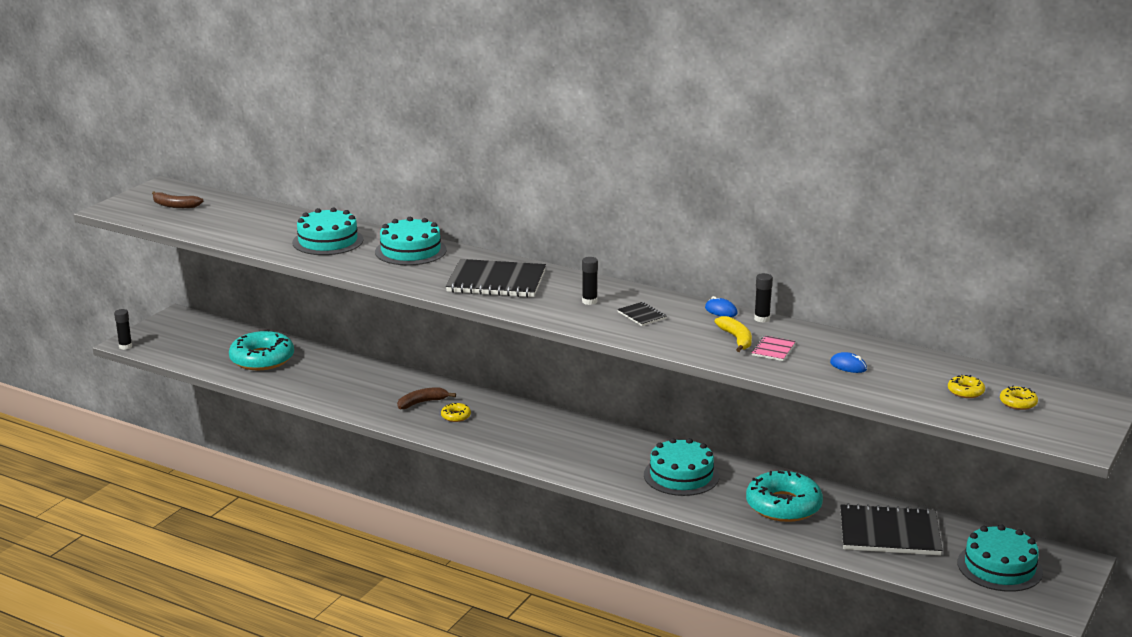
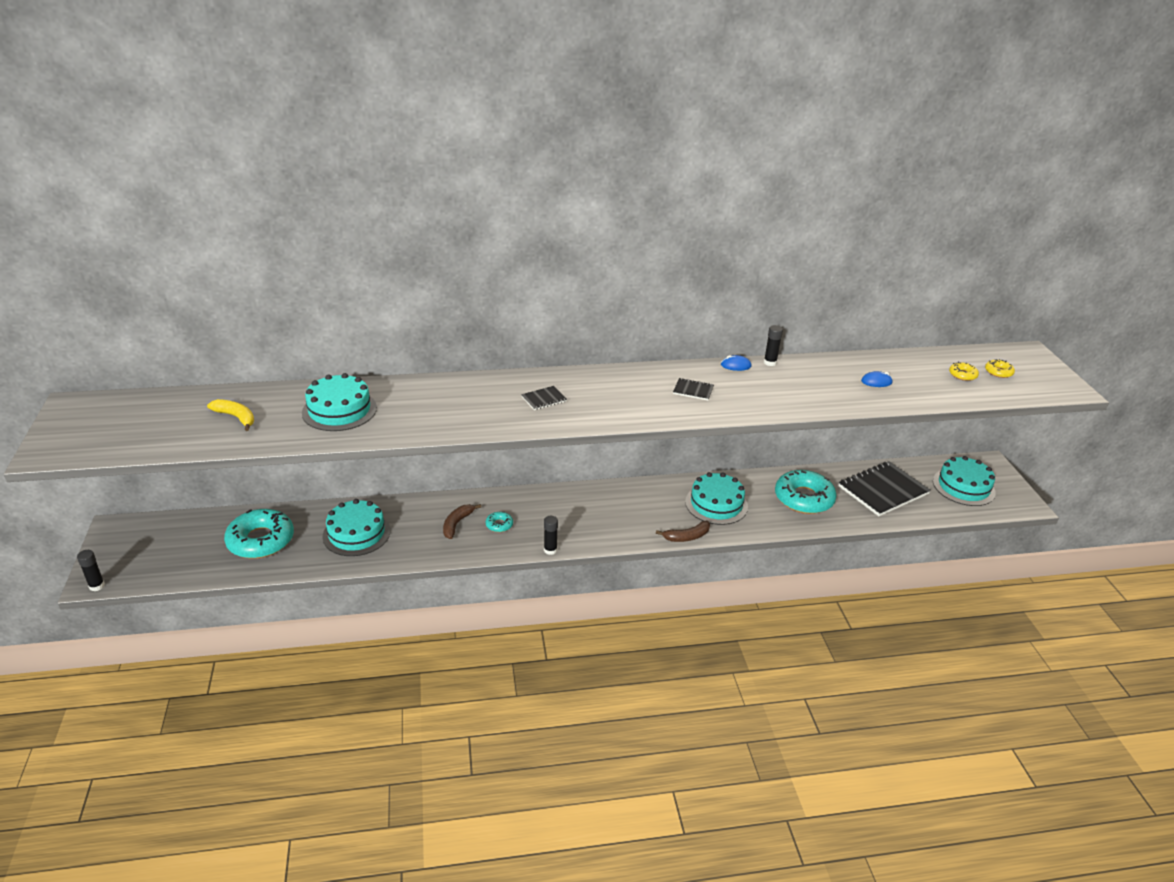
camera: 40 degrees left, 10 degrees up
brown banana [152,191,203,208] -> brown banana moved to [656,521,710,542]
turquoise cake [375,217,447,265] -> turquoise cake moved to [323,499,390,556]
yellow donut [441,403,471,422] -> turquoise donut [485,512,513,532]
black notebook [446,259,546,298] -> black notebook [521,386,567,410], size x0.44
black glue stick [582,257,598,305] -> black glue stick moved to [544,516,558,555]
yellow banana [714,316,752,352] -> yellow banana moved to [207,399,254,431]
pink notebook [751,335,796,361] -> none

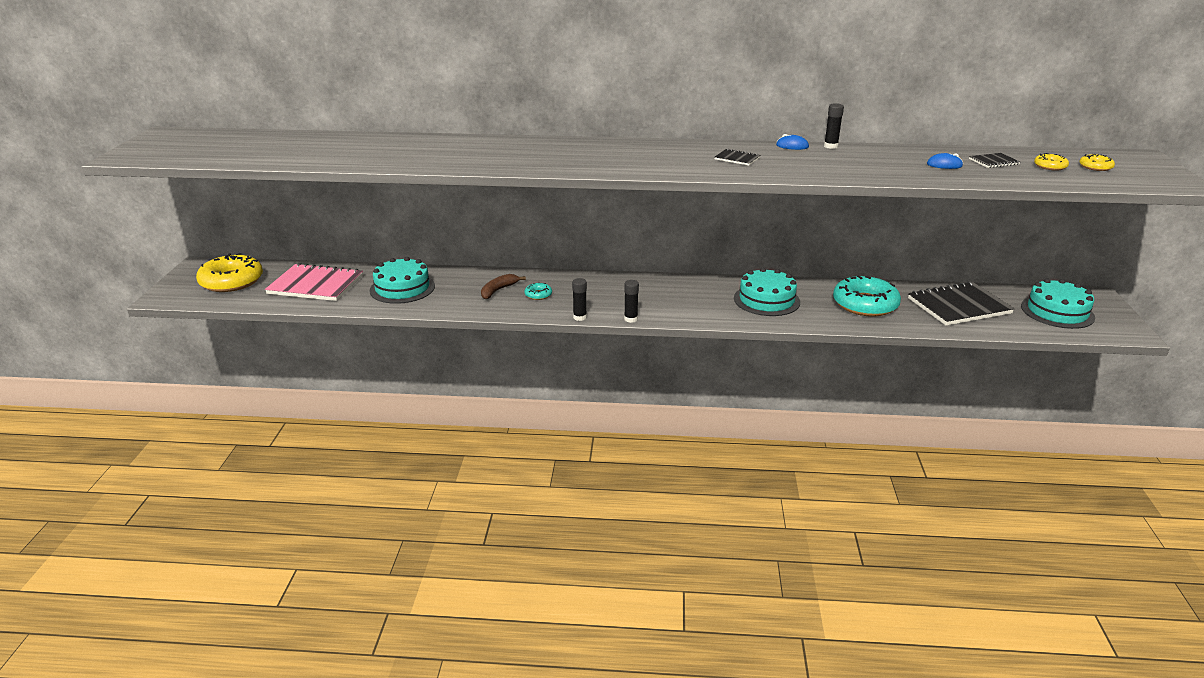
camera: 15 degrees right, 5 degrees down
black glue stick [77,550,105,591] -> black glue stick moved to [624,280,639,323]
yellow banana [207,399,254,431] -> none
turquoise donut [224,509,294,559] -> pink notebook [265,263,363,301]
turquoise cake [302,373,377,431] -> none
black notebook [521,386,567,410] -> black notebook moved to [969,153,1020,168]
brown banana [656,521,710,542] -> none
none -> yellow donut [196,253,263,292]

